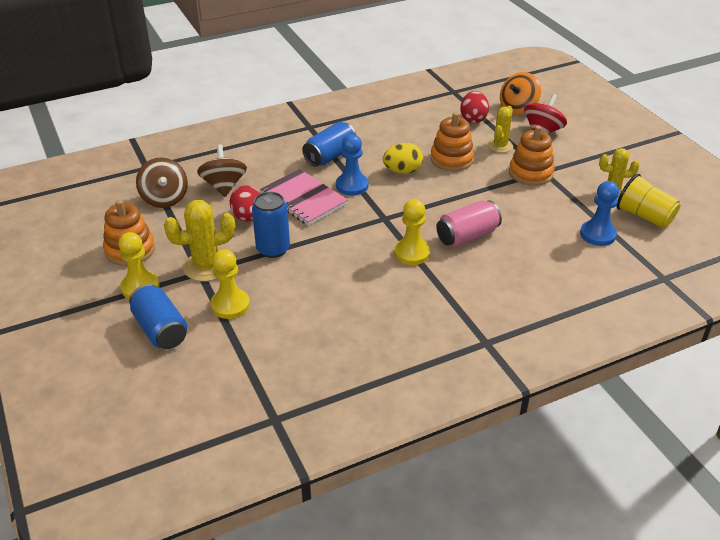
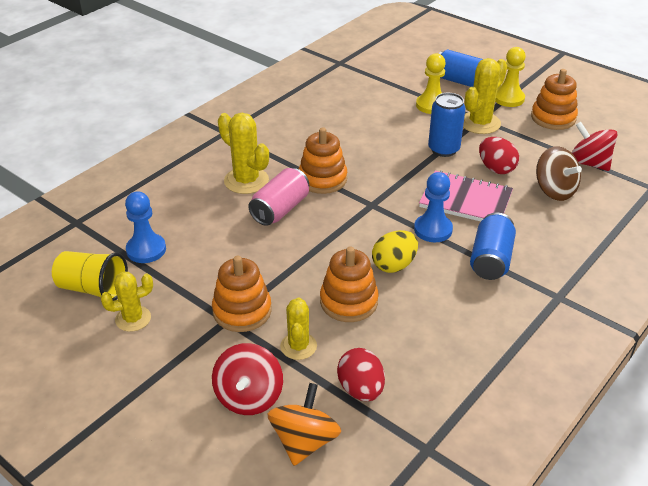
camera: 155 degrees right, 0 degrees up
brown spinning top [136,157,188,208] -> red spinning top [572,122,618,171]
yellow pawn [394,199,430,265] -> orange stacking toy [299,127,347,194]
none -> yellow cactus [218,113,269,194]

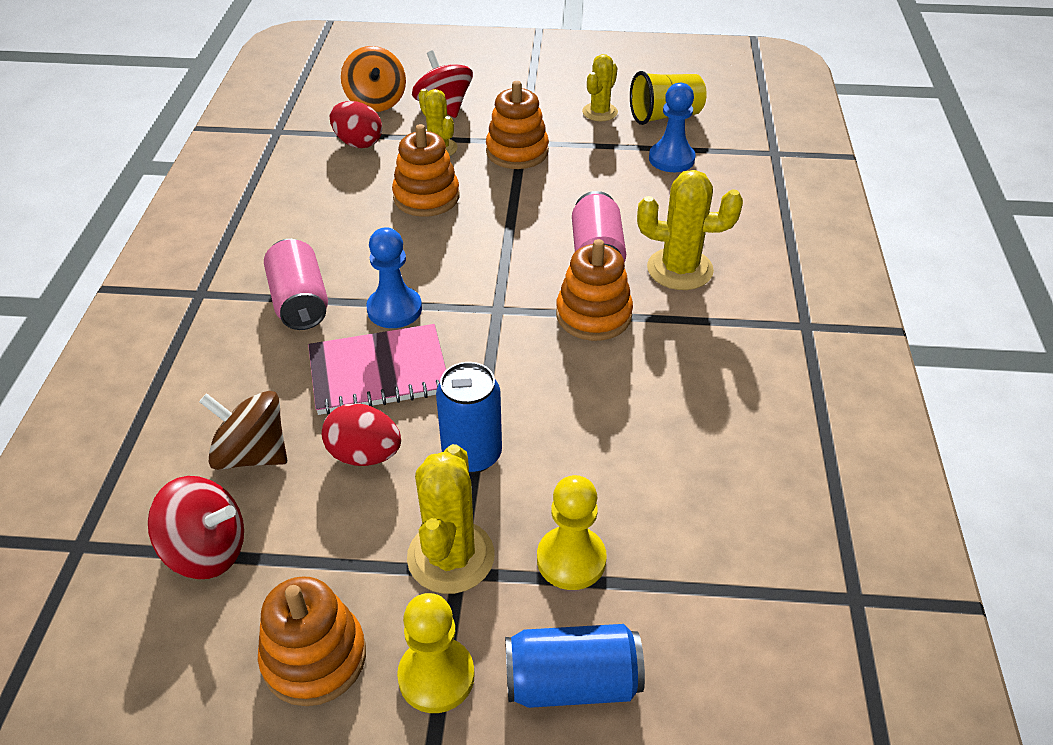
camera: 145 degrees right, 5 degrees up
yellow egg [372,230,418,273] -> none
blue can [470,213,516,280] -> pink can [264,239,328,330]

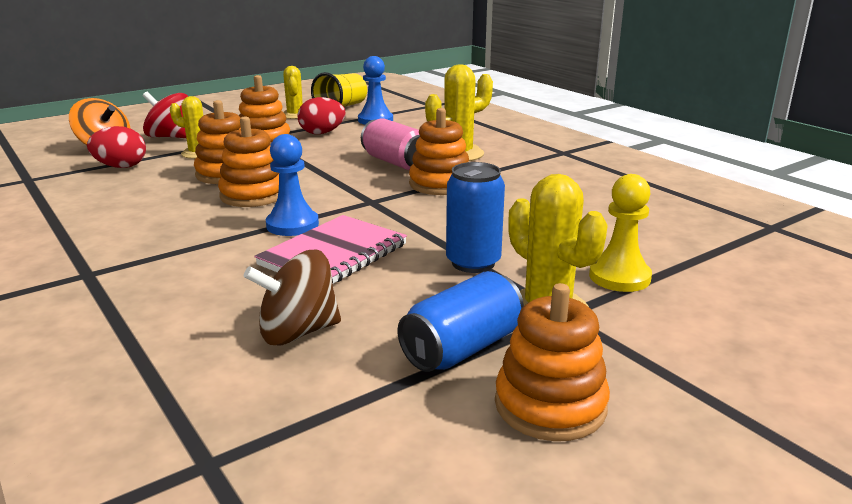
camera: 40 degrees left, 20 degrees down
red spinning top [148,476,244,579] -> none
pink can [264,239,328,330] -> none
red egg [322,403,401,466] -> red egg moved to [297,97,346,134]
yellow pawn [397,593,475,713] -> none
blue can [505,624,645,708] -> blue can moved to [398,271,524,372]
none -> orange stacking toy [218,116,279,207]

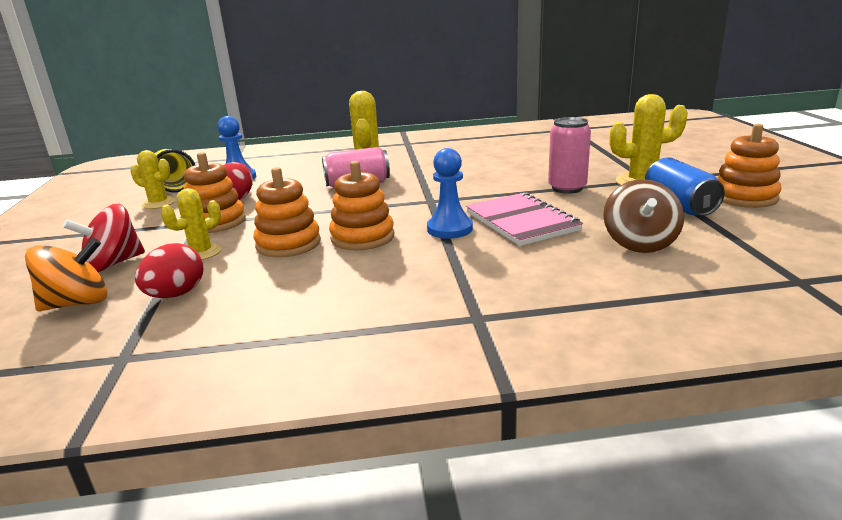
camera: 60 degrees left, 0 degrees up
orange stacking toy [409,108,469,195] -> none
blue can [446,162,505,273] -> pink can [548,117,591,194]
yellow pawn [589,174,652,292] -> none

